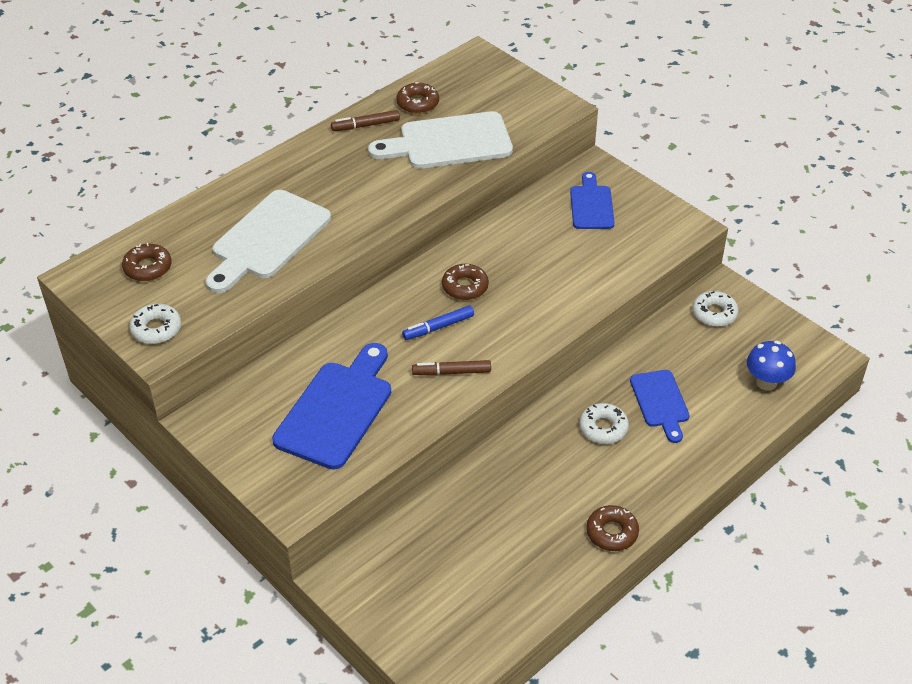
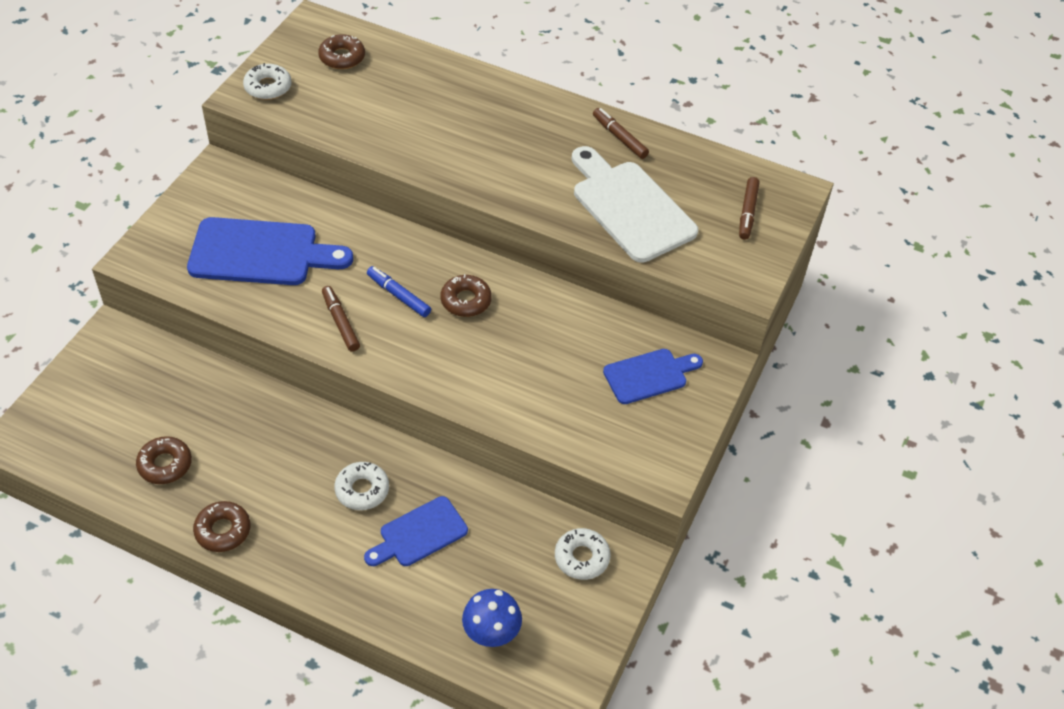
camera: 65 degrees right, 5 degrees up
white cutting board [205,190,331,293] -> none
brown donut [396,82,439,114] -> brown donut moved to [136,436,192,484]
none -> brown marker [739,177,759,240]

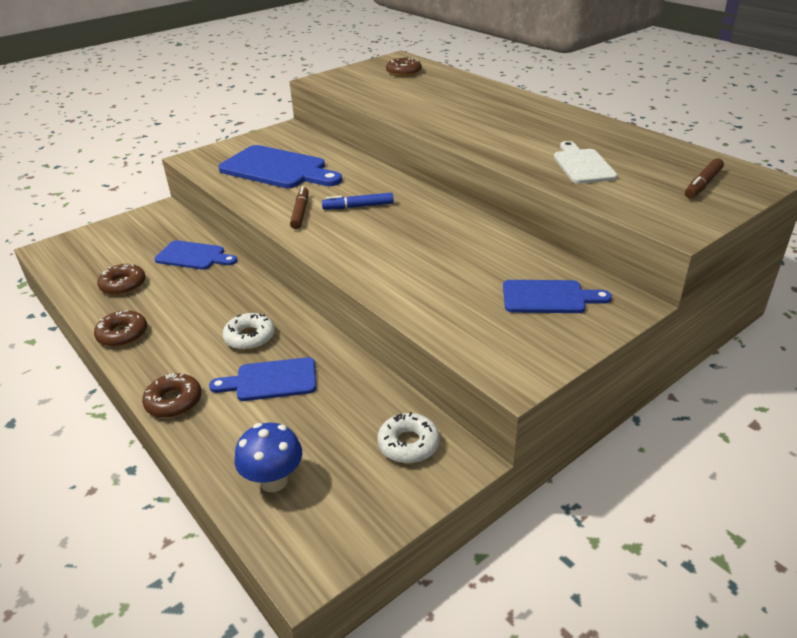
camera: 30 degrees right, 15 degrees down
white donut [243,63,291,100] -> none
blue marker [367,266,431,317] -> blue marker turned 75 degrees counterclockwise [322,193,394,209]
brown donut [441,274,492,317] -> brown donut moved to [142,373,202,418]
white cutting board [572,146,698,263] -> white cutting board [554,141,618,184], size x0.60
brown marker [593,108,649,159] -> none
none -> blue cutting board [154,240,237,270]

